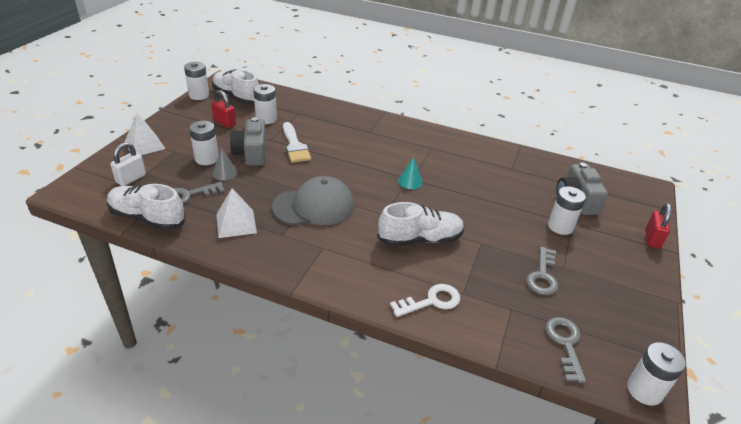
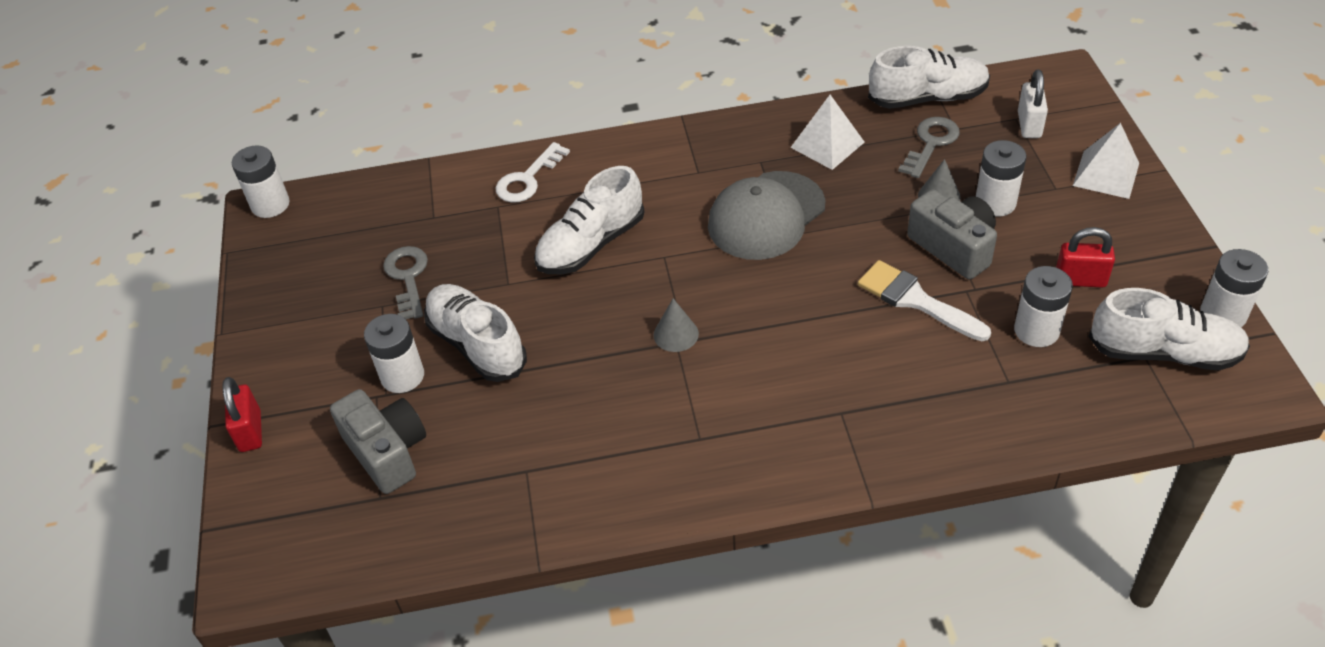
camera: 155 degrees right, 10 degrees up
turquoise cone [398,157,423,189] -> grey cone [654,298,699,352]
grey key [545,317,586,383] -> none
none -> white shoe [424,284,527,382]

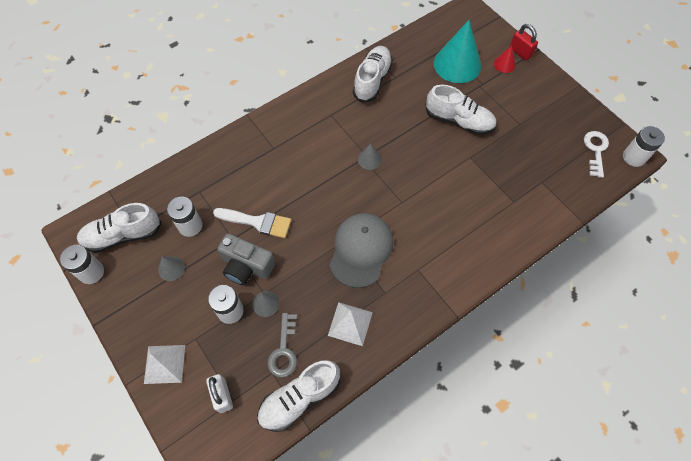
camera: 150 degrees right, 15 degrees up
grey camera [330,389,426,494] -> turquoise cone [434,20,481,83]
white battery [364,314,424,393] -> none
grey key [383,246,428,319] -> none
white key [496,142,570,203] -> white key moved to [584,131,609,178]
white shoe [534,166,644,274] -> white shoe moved to [353,46,393,103]
red padlock [1056,227,1115,288] -> grey cone [158,256,185,281]
none -> red cone [494,45,516,73]

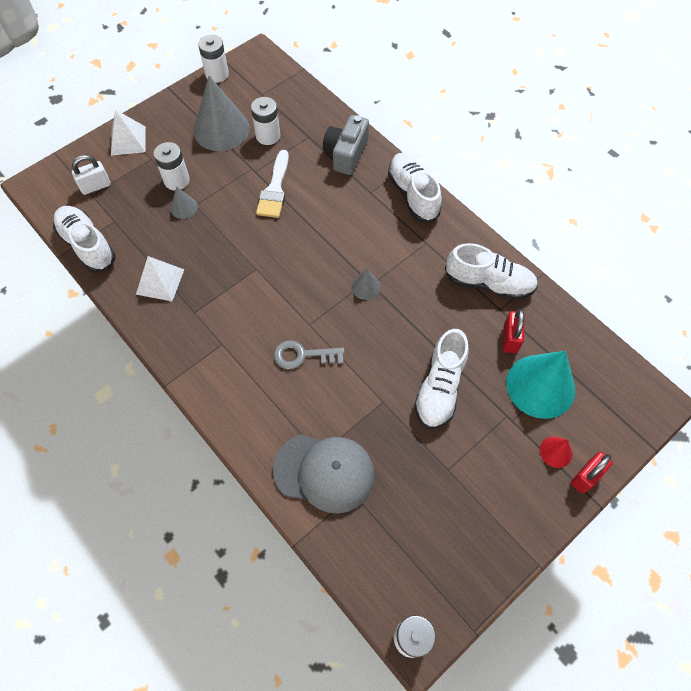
camera: 85 degrees right, 0 degrees up
white shoe [77,203,161,253] -> white shoe moved to [388,153,442,223]
grey cone [158,256,185,281] -> grey cone [193,76,250,151], size x2.21
grey camera [217,233,275,285] -> grey camera moved to [323,115,369,175]
grey key [267,313,297,378] -> grey key moved to [274,340,345,369]
grey cap [329,213,394,288] -> grey cap moved to [273,434,375,514]
white key [584,131,609,178] -> none
none -> red padlock [503,309,525,353]

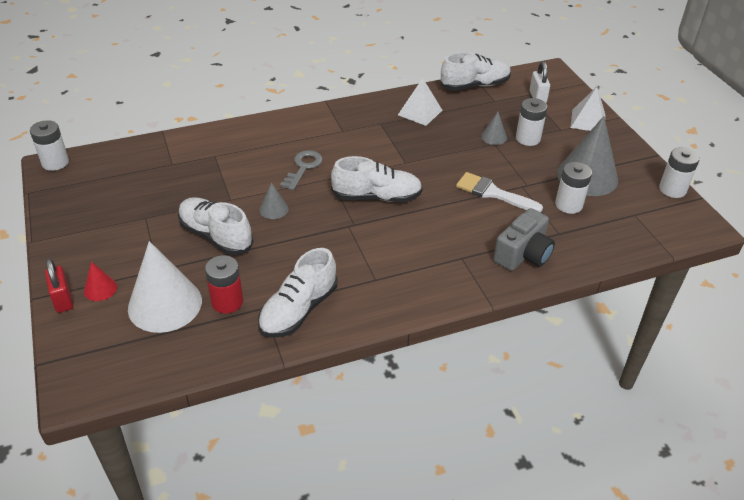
camera: 110 degrees right, 20 degrees down
grey cap [273,434,375,514] -> none
grey camera [323,115,369,175] -> grey camera turned 90 degrees clockwise [493,208,555,271]
grey cone [352,269,380,300] -> grey cone moved to [259,182,289,219]
white shoe [388,153,442,223] -> white shoe moved to [331,156,423,202]
red padlock [503,309,525,353] -> red battery [205,255,243,313]
turquoise cone [506,351,575,419] -> white cone [128,241,202,333]

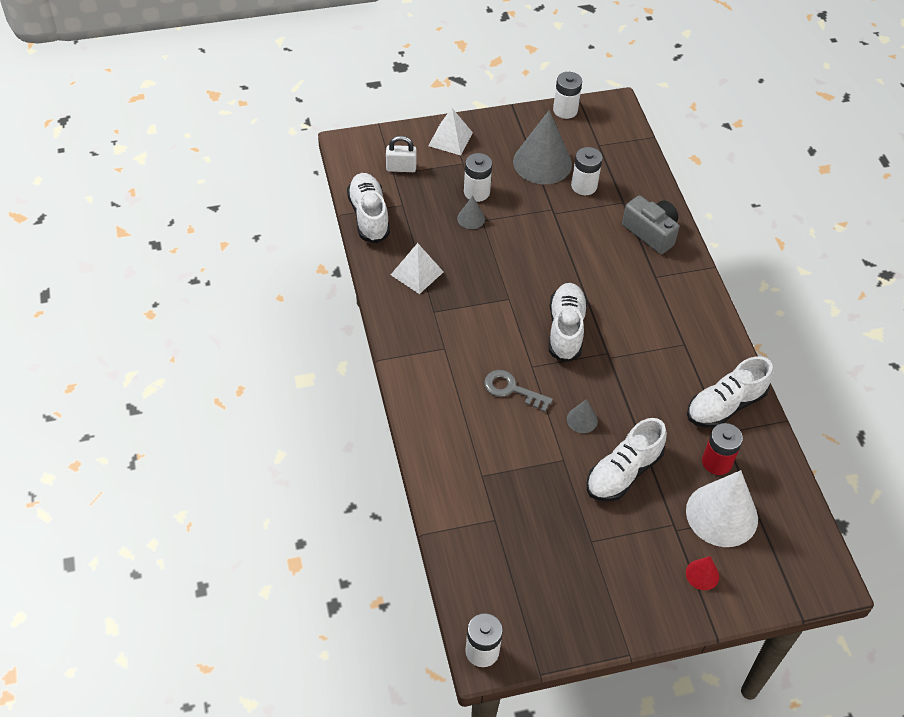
camera: 85 degrees left, 10 degrees up
red padlock [45,258,73,313] -> none
white shoe [258,248,337,338] -> white shoe turned 105 degrees clockwise [687,356,773,428]
white brush [456,172,543,212] -> none

